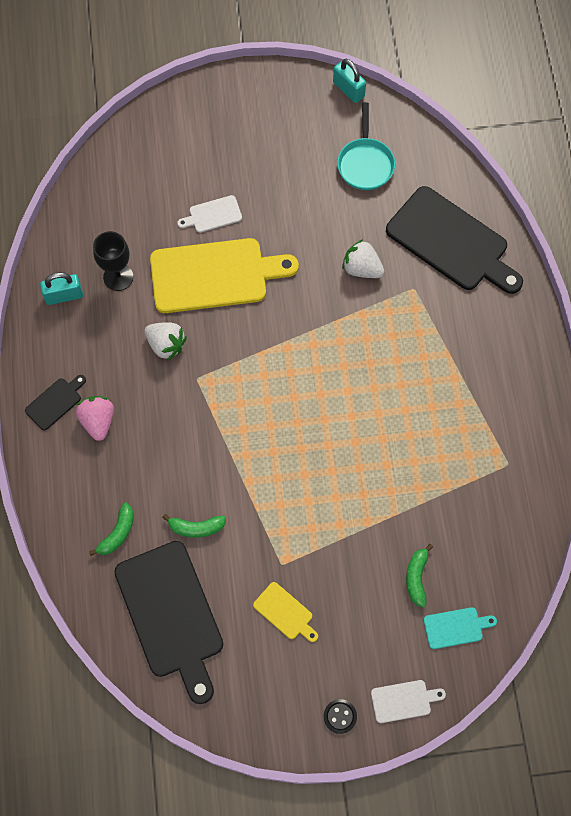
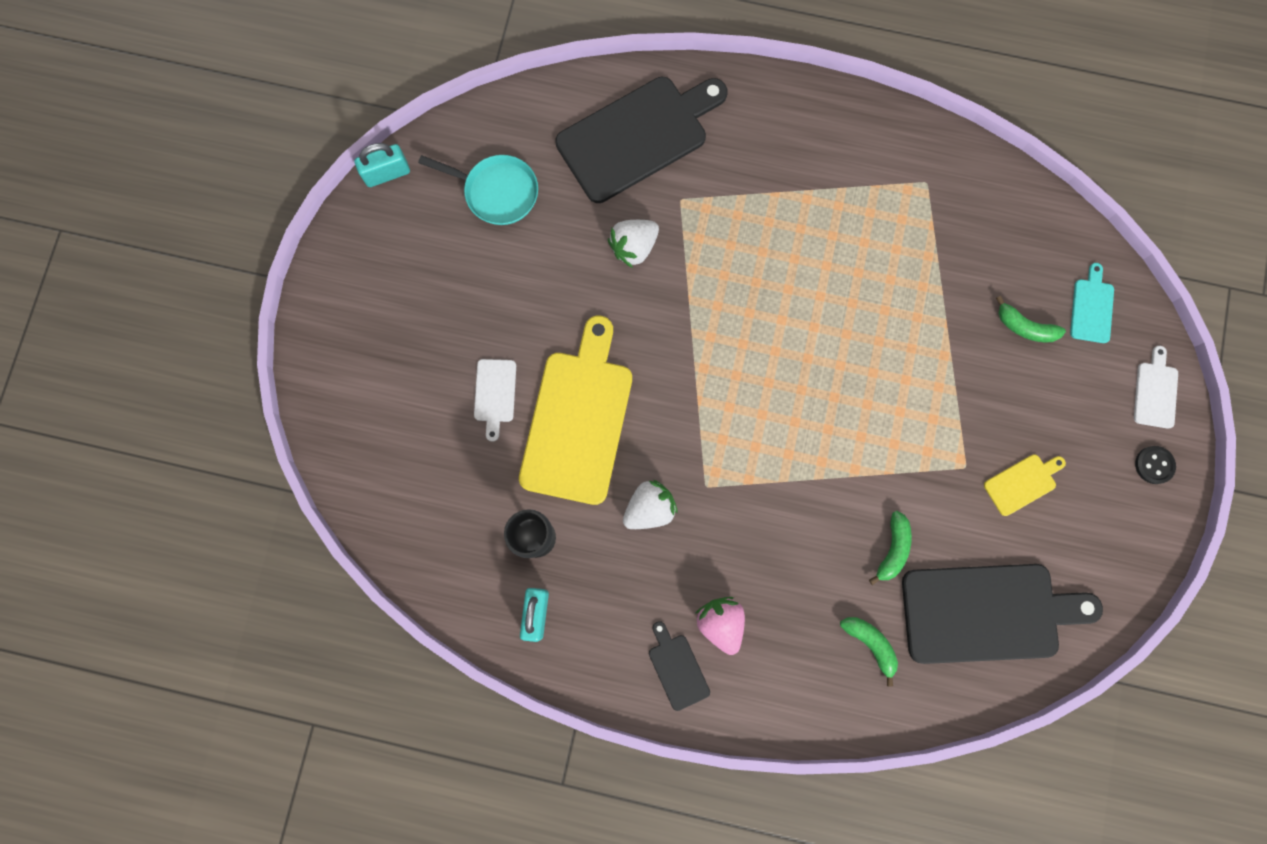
camera: 70 degrees left, 10 degrees up
pink strawberry [76,396,114,441] -> pink strawberry turned 60 degrees clockwise [696,597,745,655]

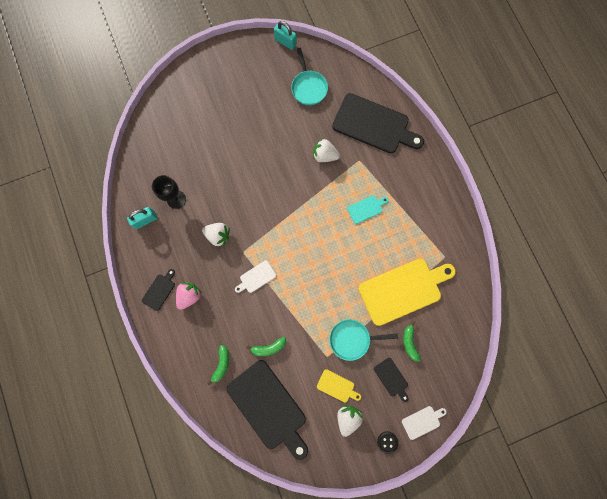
camera: 55 degrees right, 0 degrees up
white cutting board [474,359,516,442] -> white cutting board moved to [235,261,276,293]
yellow cutting board [519,316,632,505] -> yellow cutting board moved to [359,259,456,326]
turquoise cutting board [1070,263,1114,343] -> turquoise cutting board moved to [347,195,388,224]
none -> turquoise pan [329,319,398,361]
none -> white strawberry [337,405,363,437]
none -> black cutting board [374,358,409,402]

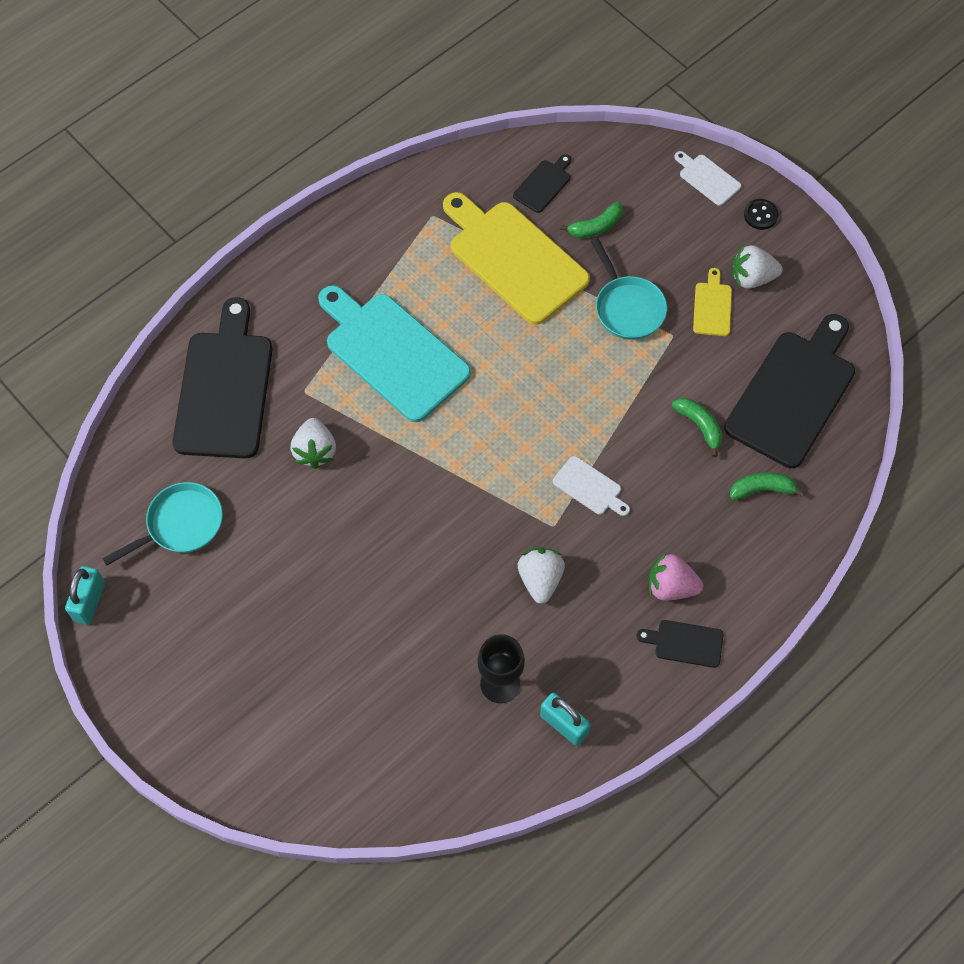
camera: 110 degrees left, 15 degrees down
turquoise cutting board [347,195,388,224] -> turquoise cutting board [318,285,471,422], size x2.26
black cutting board [374,358,409,402] -> black cutting board moved to [513,154,571,213]

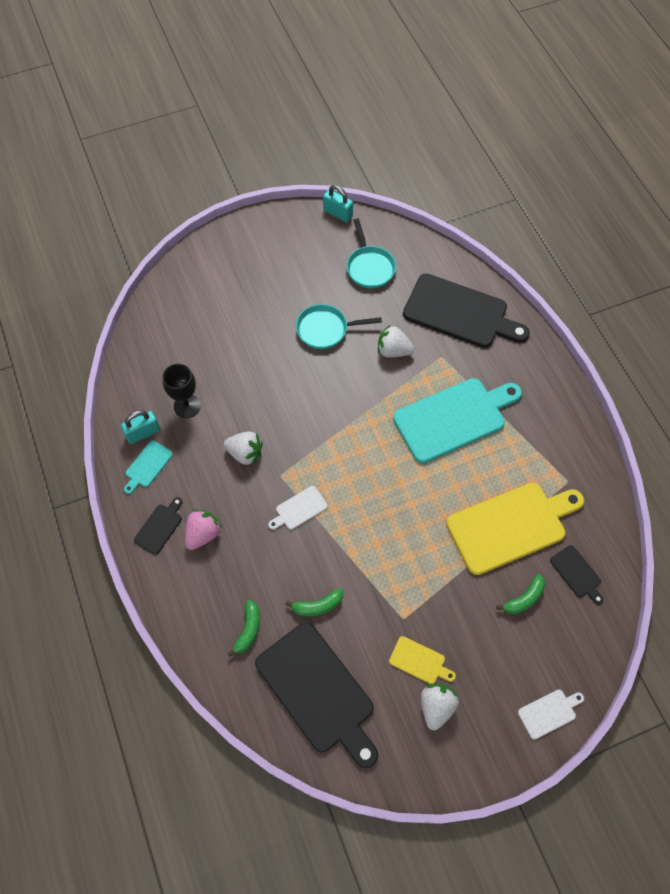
camera: 110 degrees right, 0 degrees up
green banana [560,201,623,238] -> green banana turned 120 degrees counterclockwise [496,574,545,614]
turquoise pan [591,238,667,340] -> turquoise pan moved to [296,304,382,349]
black button [744,199,779,230] -> none
none -> turquoise cutting board [124,440,173,494]

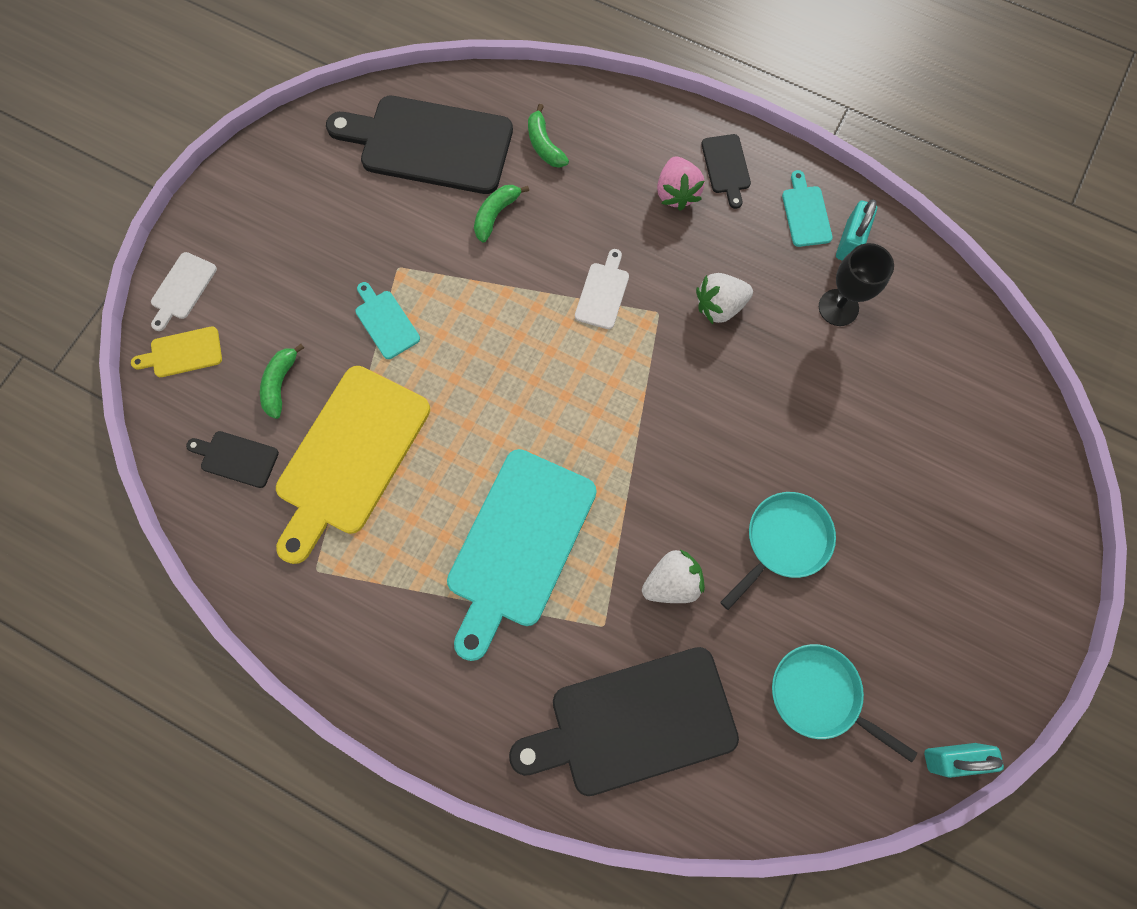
camera: 140 degrees right, 10 degrees up
yellow cutting board [389,636,456,684] -> yellow cutting board moved to [131,326,222,377]
white strawberry [421,684,459,730] -> none
none -> turquoise cutting board [355,282,420,359]

